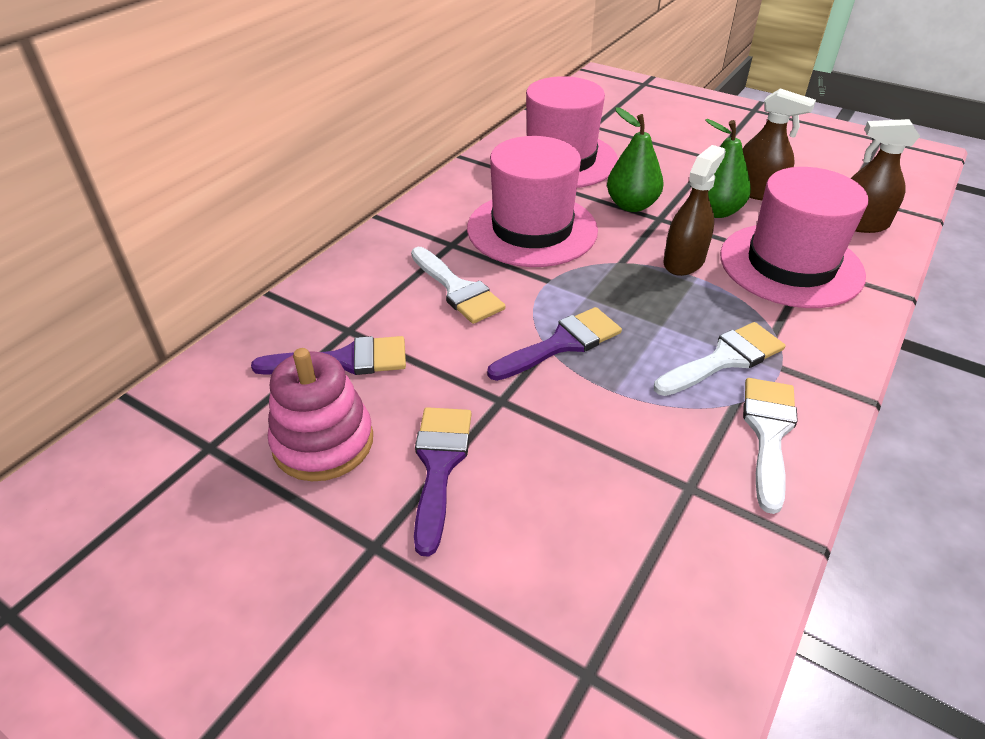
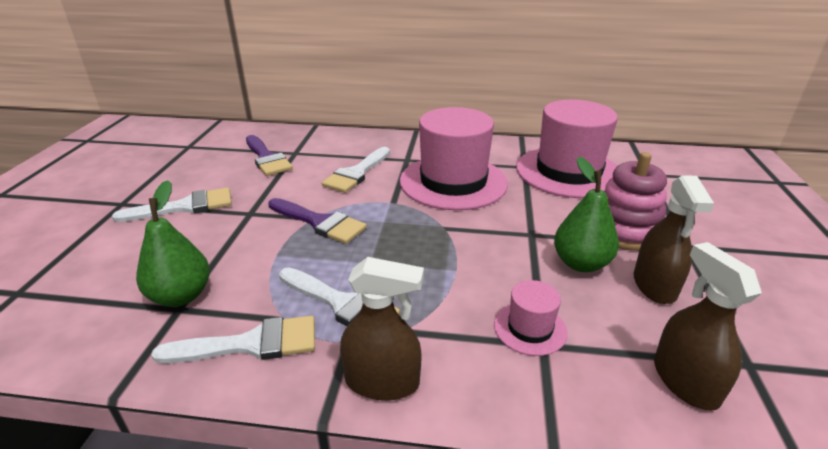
camera: 65 degrees right, 10 degrees down
pink stacking toy [268,348,373,481] -> pink stacking toy moved to [604,152,667,251]
purple brush [414,407,471,557] -> white brush [112,187,232,222]
green pear [607,107,664,212] -> green pear moved to [136,180,210,307]
brown spray bottle [663,145,726,276] -> brown spray bottle moved to [340,257,424,401]
pink hat [720,167,868,308] -> pink hat [494,280,568,356], size x0.45

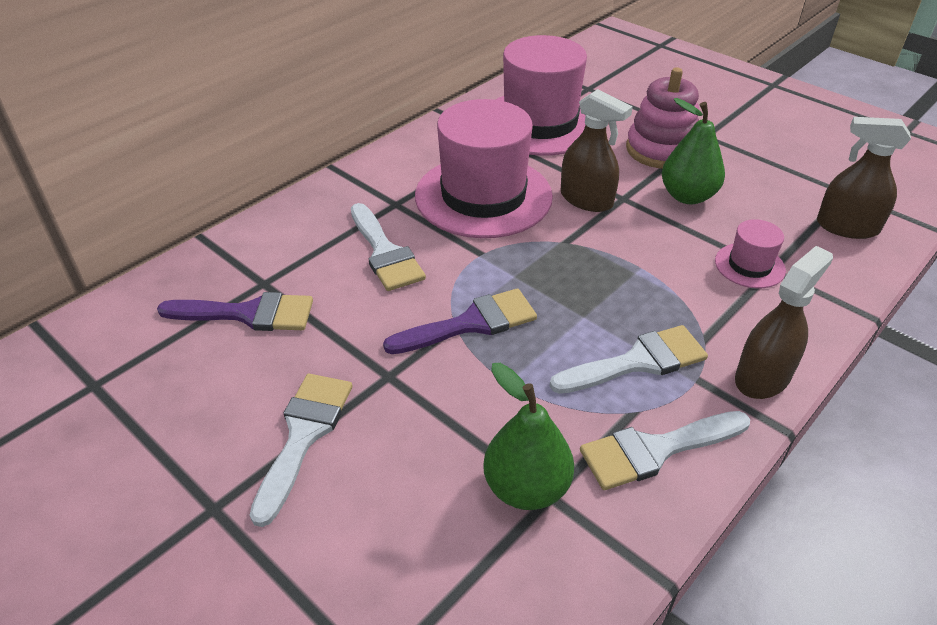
camera: 55 degrees left, 10 degrees up
white brush [151,316,315,363] -> white brush turned 135 degrees counterclockwise [580,411,750,490]
brown spray bottle [634,175,714,304] -> brown spray bottle moved to [561,89,633,212]

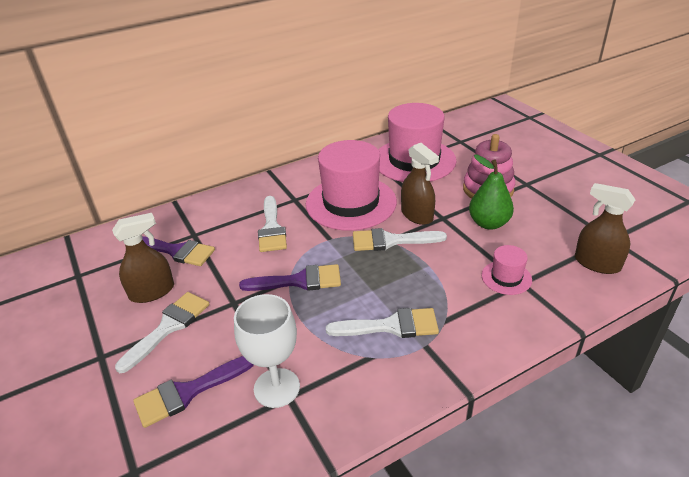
camera: 20 degrees right, 5 degrees down
green pear [483,363,574,510] -> white goblet [234,294,300,408]
white brush [580,411,750,490] -> white brush moved to [353,228,447,251]
brown spray bottle [735,246,833,399] -> brown spray bottle moved to [112,213,174,303]
none -> purple brush [133,356,254,428]

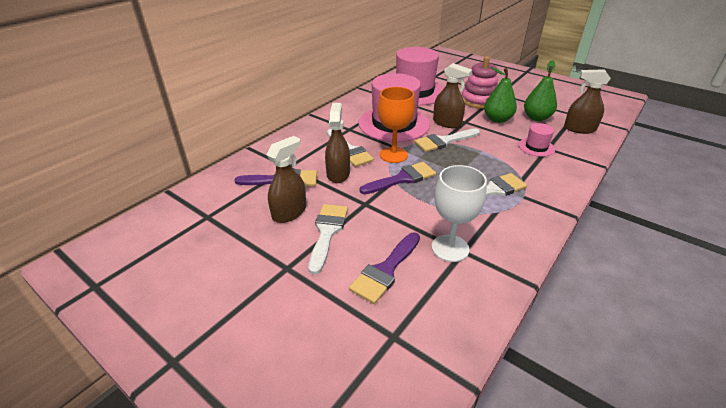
camera: 25 degrees left, 0 degrees up
none -> brown spray bottle [325,103,350,183]
none -> orange goblet [378,87,415,163]
none -> green pear [524,60,557,121]

